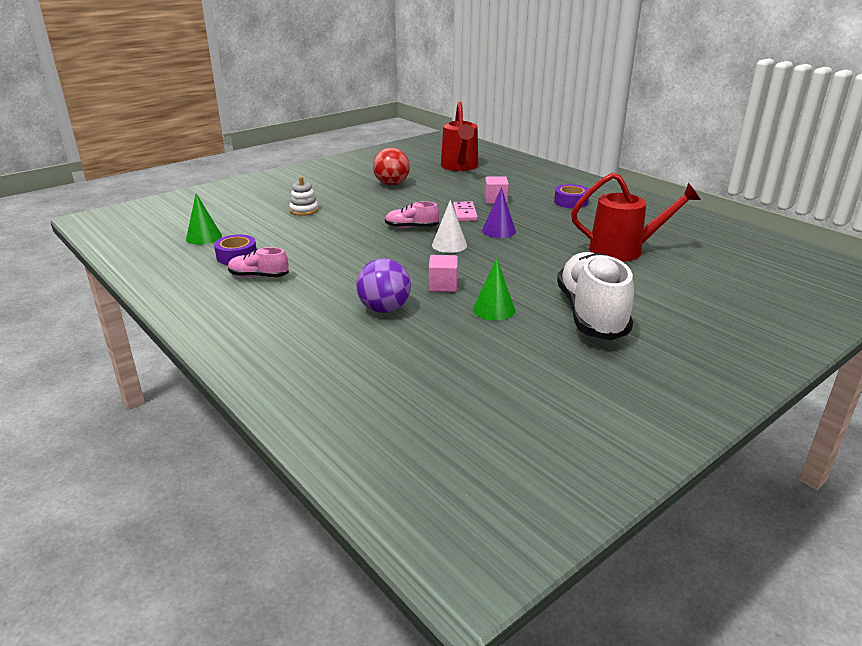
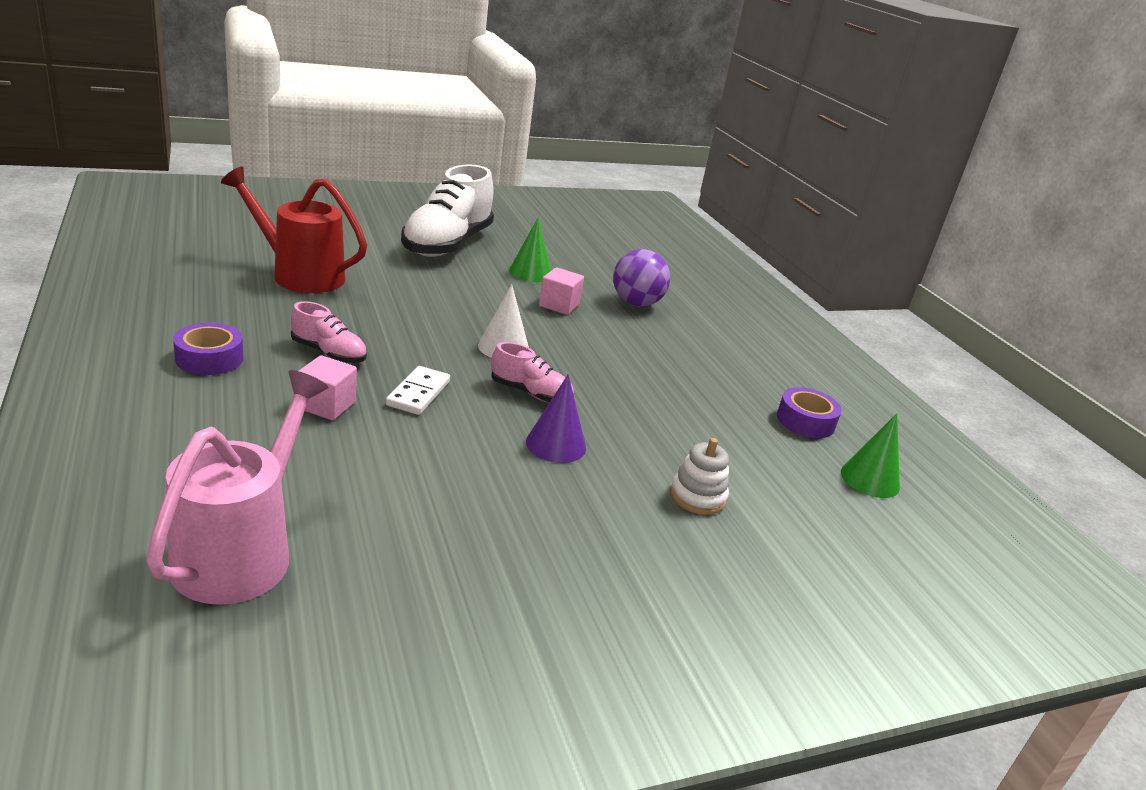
camera: 165 degrees left, 0 degrees up
pink shoe [228,247,289,277] -> pink shoe moved to [291,301,367,363]
red ball [373,148,410,185] -> none
red watering can [441,102,478,171] -> pink watering can [146,370,328,605]
pink domino [453,201,478,221] -> white domino [386,366,450,415]
purple cone [482,187,516,238] -> purple cone moved to [526,374,586,463]

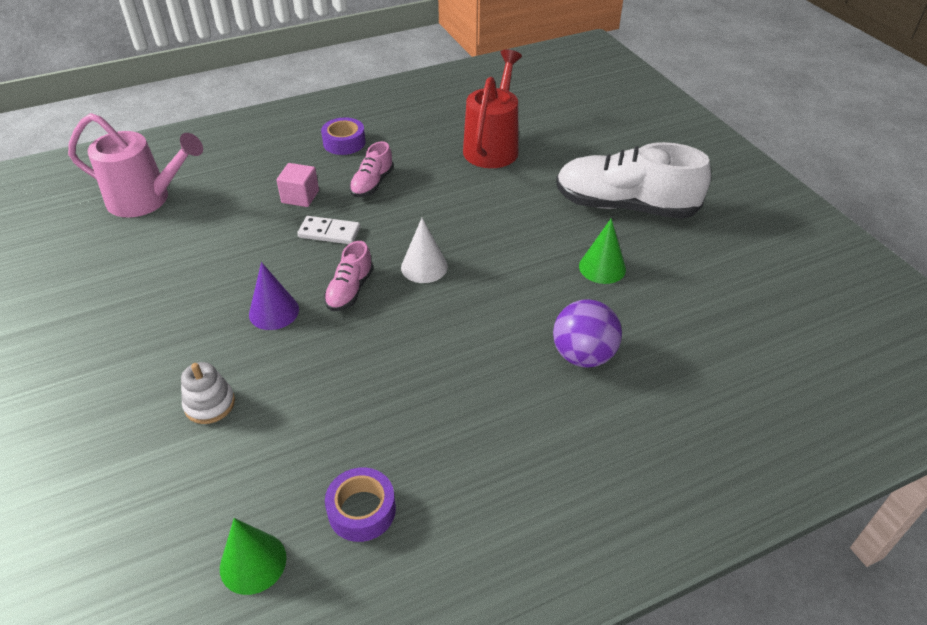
camera: 90 degrees right, 15 degrees up
pink cube [539,267,584,315] -> none

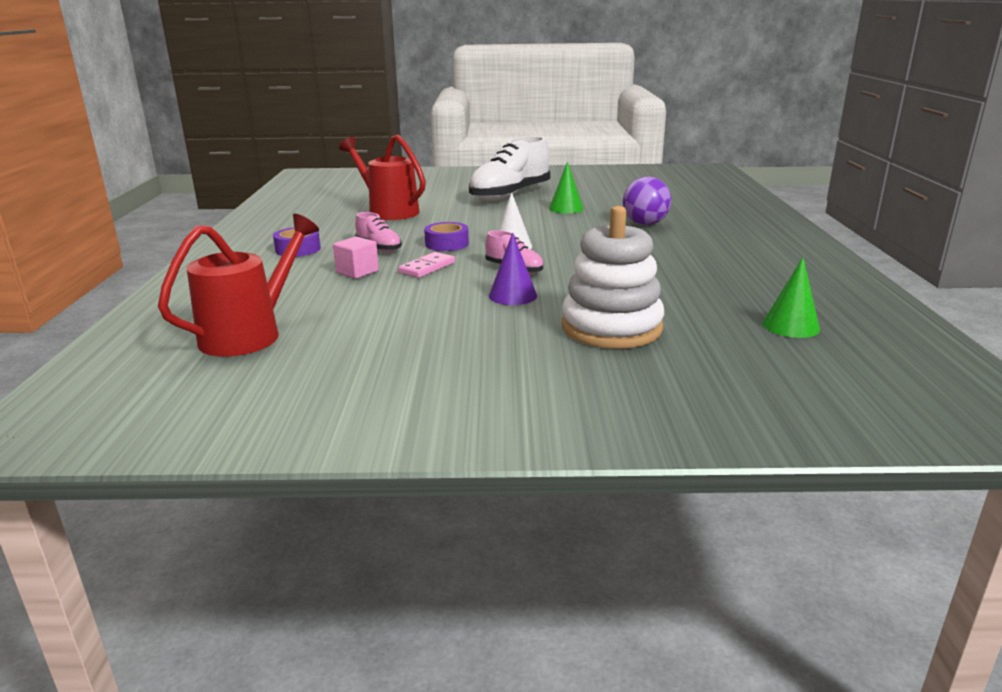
camera: 65 degrees left, 20 degrees down
pink watering can [68,113,203,218] -> red watering can [158,214,319,357]
white stacking toy [181,362,235,424] -> white stacking toy [562,206,664,349], size x2.08
white domino [297,216,360,244] -> pink domino [398,252,455,278]
purple tape [325,467,396,542] -> purple tape moved to [424,222,469,251]

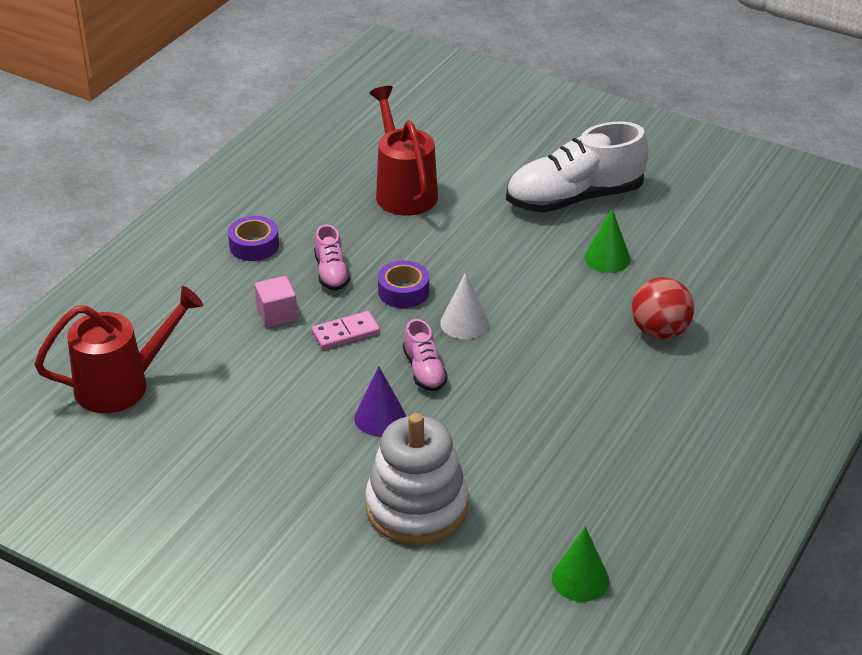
camera: 30 degrees right, 15 degrees up
purple ball [623,177,671,225] -> red ball [632,277,694,339]

